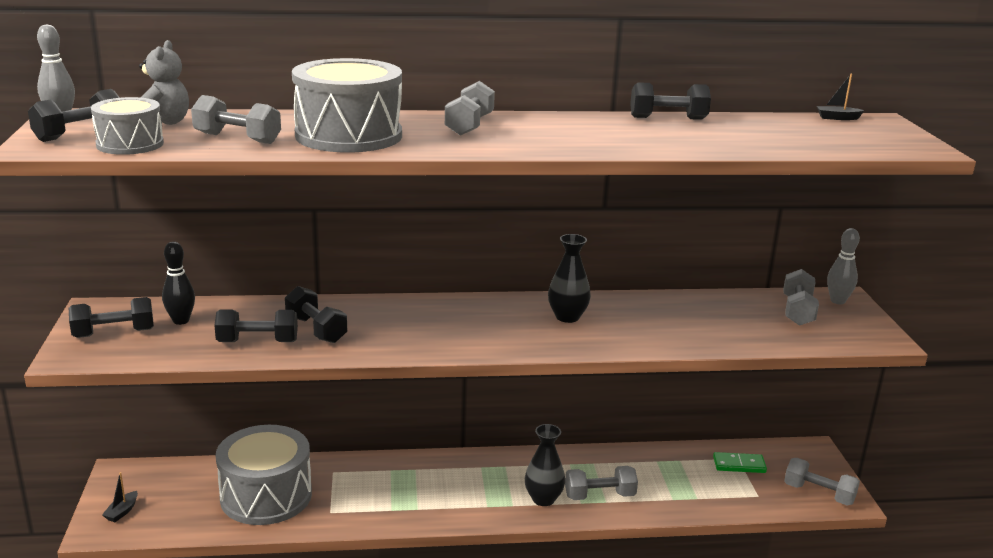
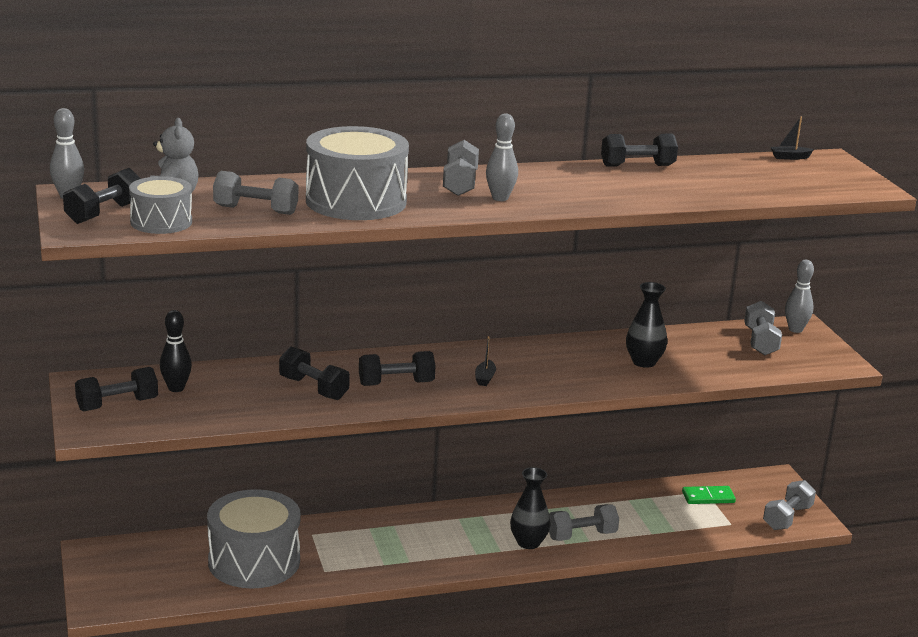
camera: 10 degrees left, 0 degrees up
black boat [102,472,138,522] -> black boat moved to [475,336,496,386]
black dumbbell [214,310,298,342] -> black dumbbell moved to [359,351,436,386]
black vase [548,234,591,323] -> black vase moved to [626,282,667,368]
grey dumbbell [784,458,860,506] -> grey dumbbell turned 75 degrees counterclockwise [763,480,816,530]
none -> grey bowling pin [486,113,518,201]

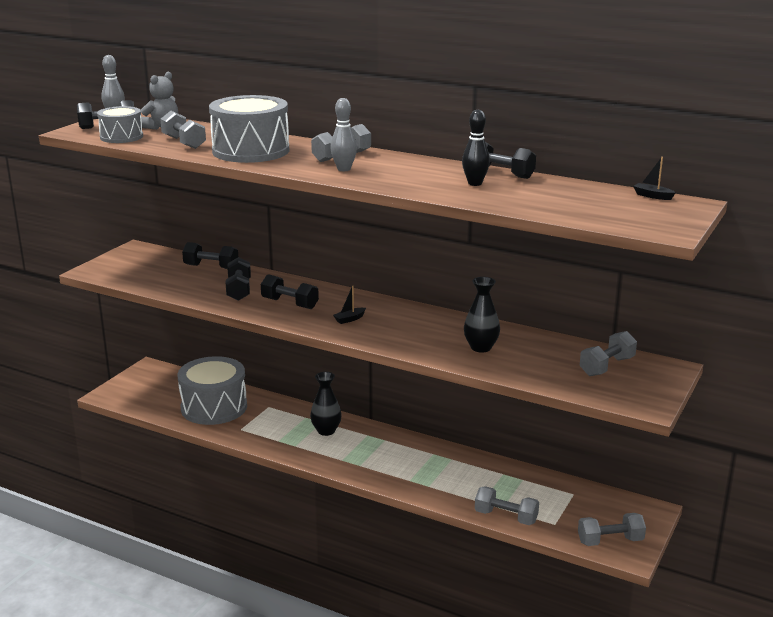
camera: 45 degrees right, 0 degrees up
black dumbbell [75,367,158,411] -> black dumbbell moved to [182,242,238,269]
black bowling pin [160,310,192,392] -> black bowling pin moved to [462,110,490,186]
black vase [510,467,551,549] -> black vase moved to [310,372,342,436]
grey dumbbell [549,504,619,541] -> grey dumbbell moved to [475,486,539,525]
green domino [682,486,736,504] -> none
grey bowling pin [785,260,814,333] -> none

